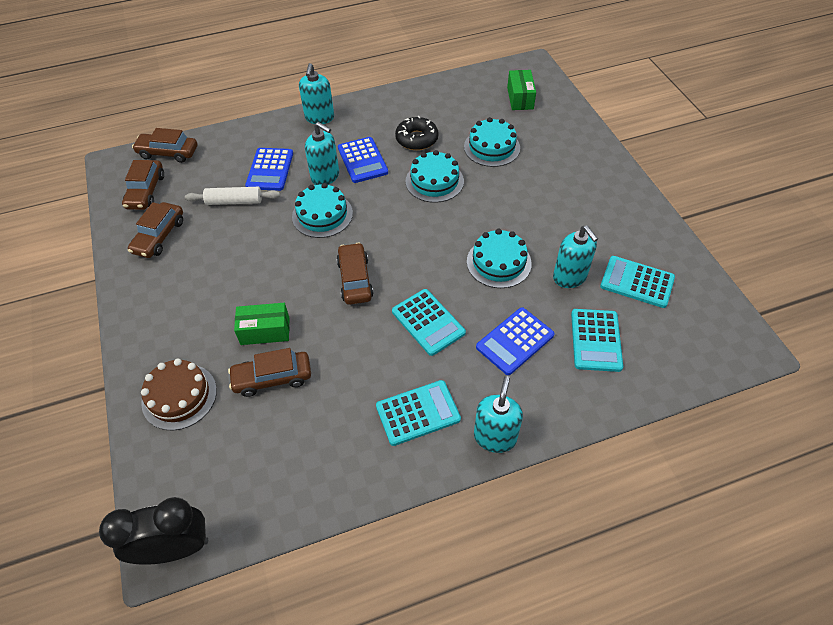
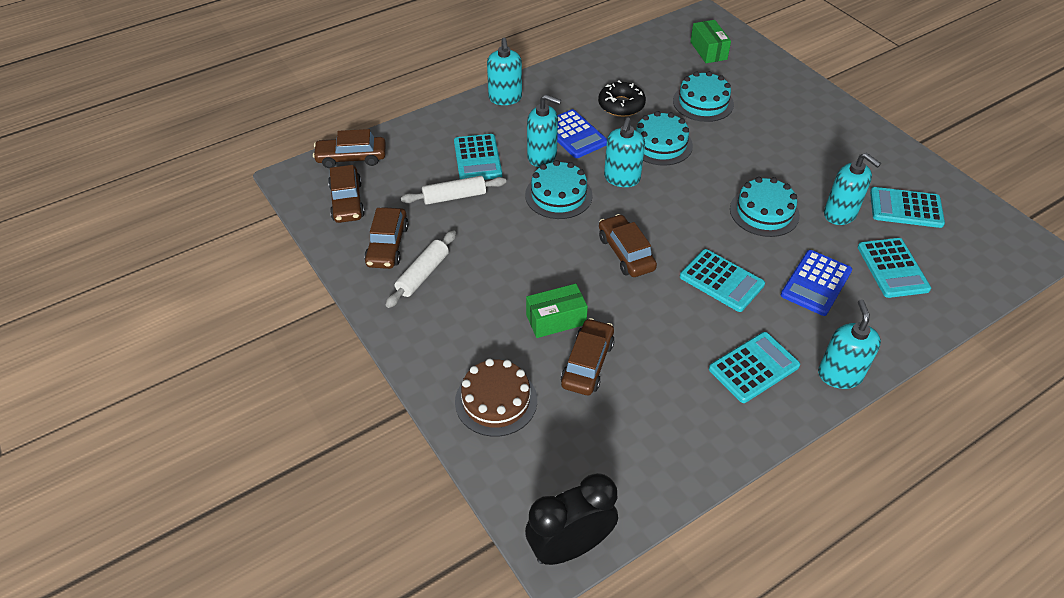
camera: 15 degrees left, 5 degrees down
brown car [228,348,311,397] -> brown car turned 135 degrees clockwise [561,318,615,395]
blue calculator [245,148,293,191] -> turquoise calculator [454,134,502,180]
none -> white rolling pin [386,230,456,308]
none -> turquoise soap dispenser [604,117,645,187]

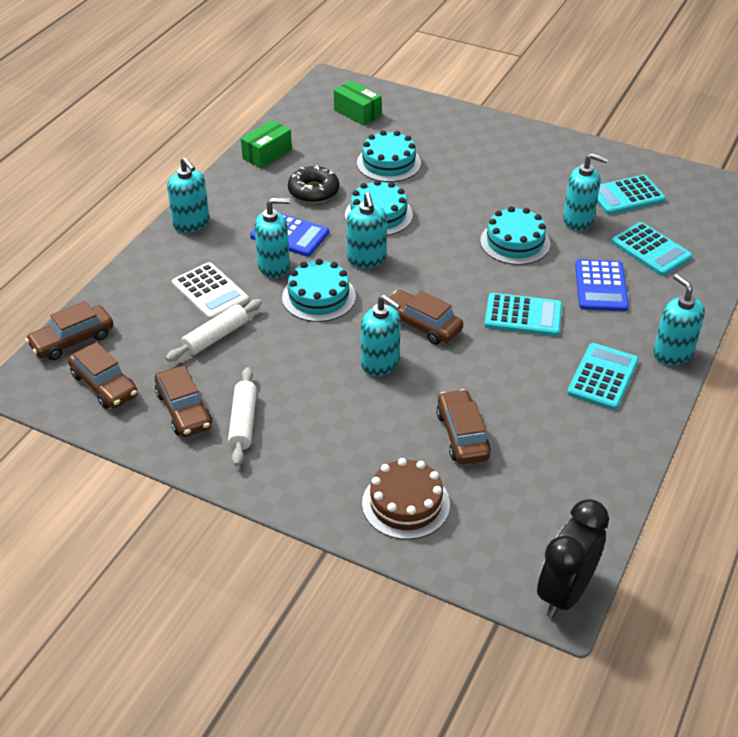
camera: 30 degrees left, 5 degrees down
turquoise calculator [454,134,502,180] -> white calculator [172,262,249,320]
green box [526,284,588,338] -> green box moved to [241,120,292,169]
none -> turquoise soap dispenser [361,295,401,376]

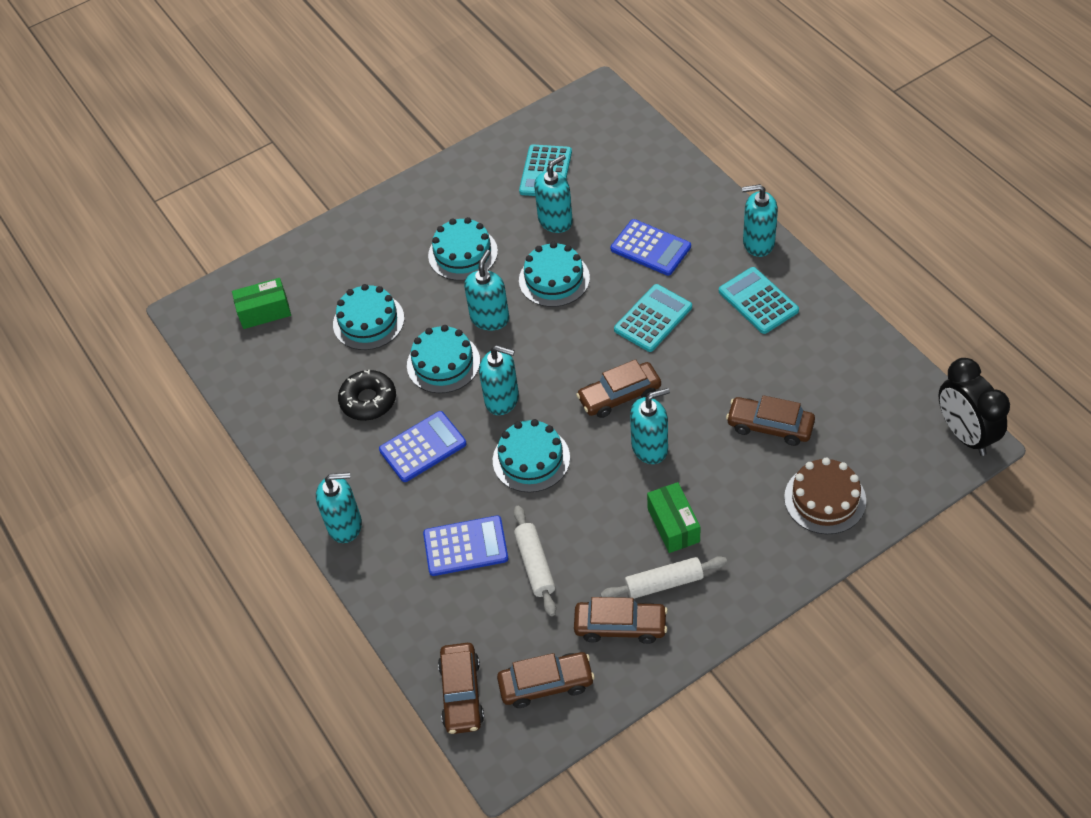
camera: 55 degrees left, 10 degrees up
white calculator [172,262,249,320] -> blue calculator [423,515,508,576]
white rolling pin [228,367,257,466] -> white rolling pin turned 45 degrees counterclockwise [600,556,727,599]
green box [241,120,292,169] -> green box moved to [647,482,701,553]
turquoise soap dispenser [254,198,290,278] -> turquoise soap dispenser moved to [464,250,509,330]
turquoise calculator [611,222,693,276] -> none
none -> turquoise cake [428,217,498,281]

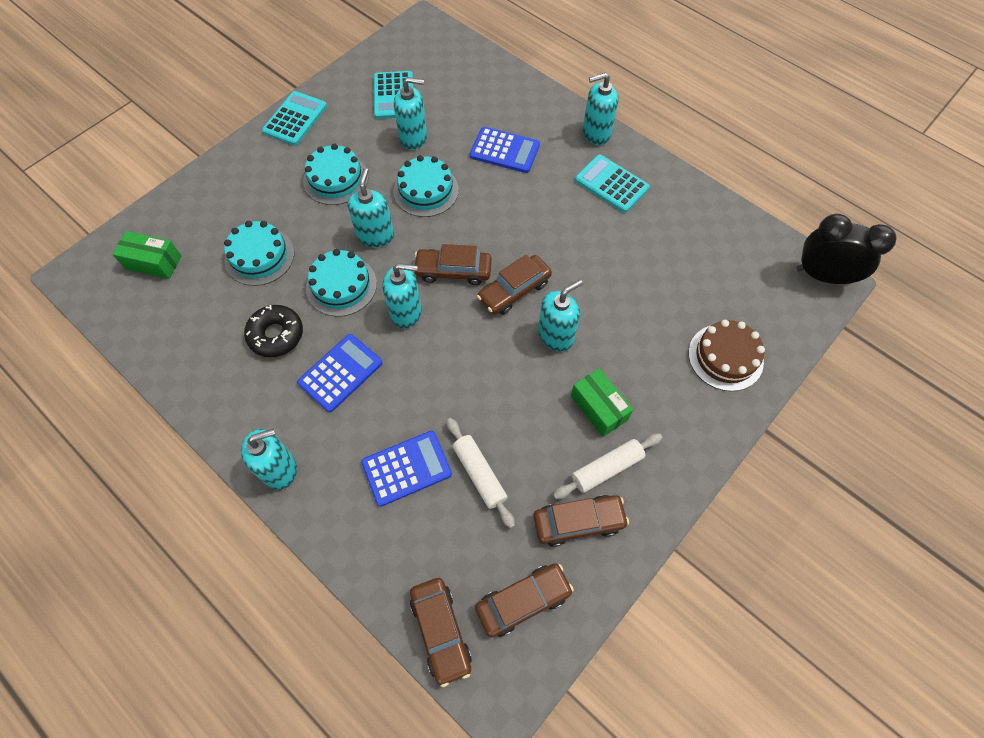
camera: 20 degrees left, 10 degrees up
green box [232,278,291,329] -> green box turned 45 degrees clockwise [112,231,182,279]
turquoise cake [493,419,570,493] -> none
turquoise soap dispenser [534,155,573,233] -> turquoise soap dispenser turned 60 degrees clockwise [394,77,427,150]
turquoise calculator [614,284,692,352] -> turquoise calculator moved to [262,91,327,146]
brown car [726,395,815,446] -> brown car moved to [415,244,492,285]
black clock [939,358,1010,456] -> black clock turned 150 degrees clockwise [796,214,896,284]

